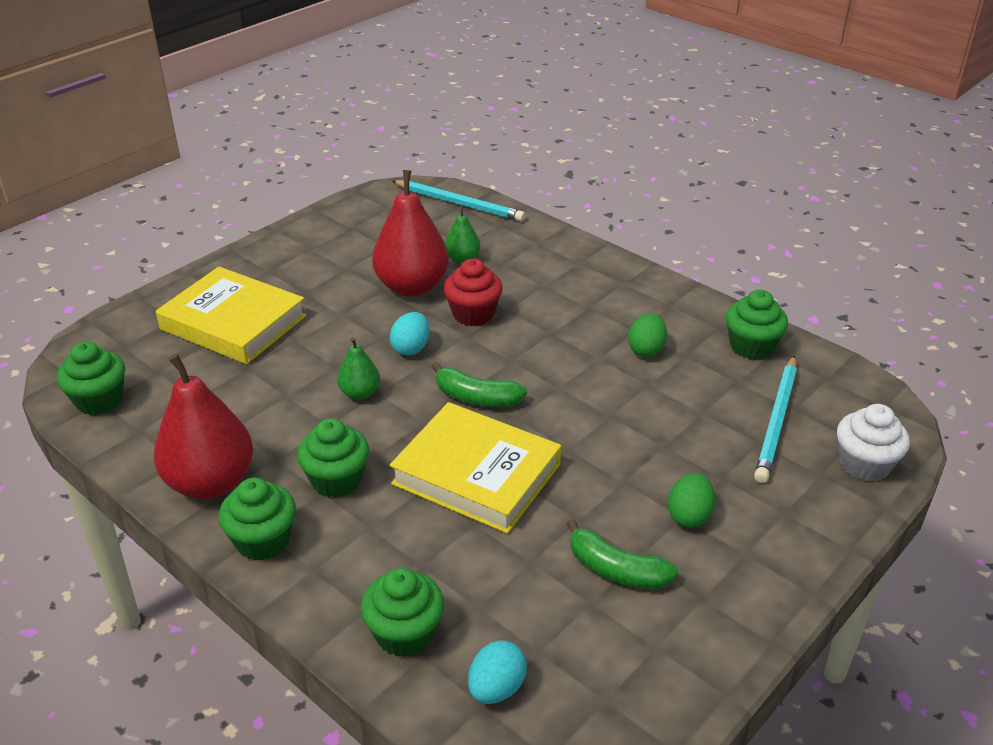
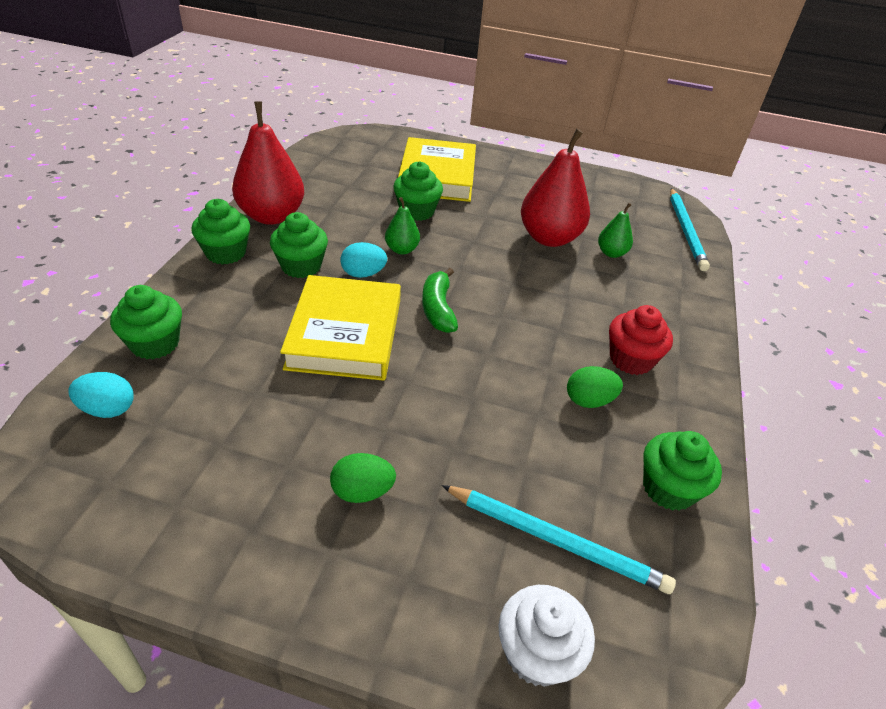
camera: 60 degrees right, 5 degrees up
green cupcake [57,342,125,415] -> green cupcake moved to [393,161,443,221]
turquoise egg [390,312,430,355] -> turquoise egg moved to [341,242,387,278]
red cupcake [443,259,503,326] -> red cupcake moved to [609,305,673,375]
green banana [567,519,679,589] -> none
turquoise pencil [754,355,797,483] -> turquoise pencil turned 150 degrees counterclockwise [441,485,676,594]

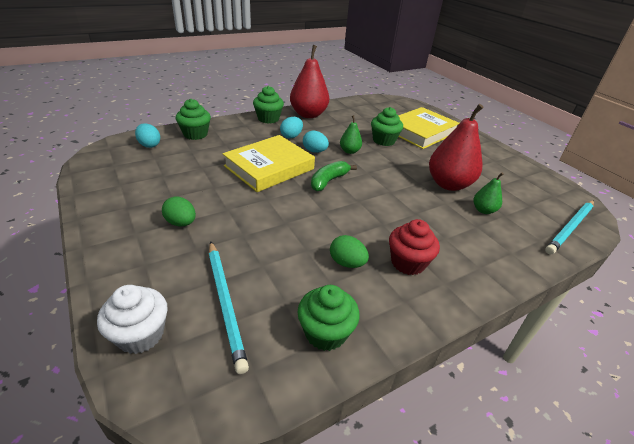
camera: 45 degrees right, 5 degrees down
green cupcake [270,212,328,278] -> turquoise egg [280,117,303,139]

